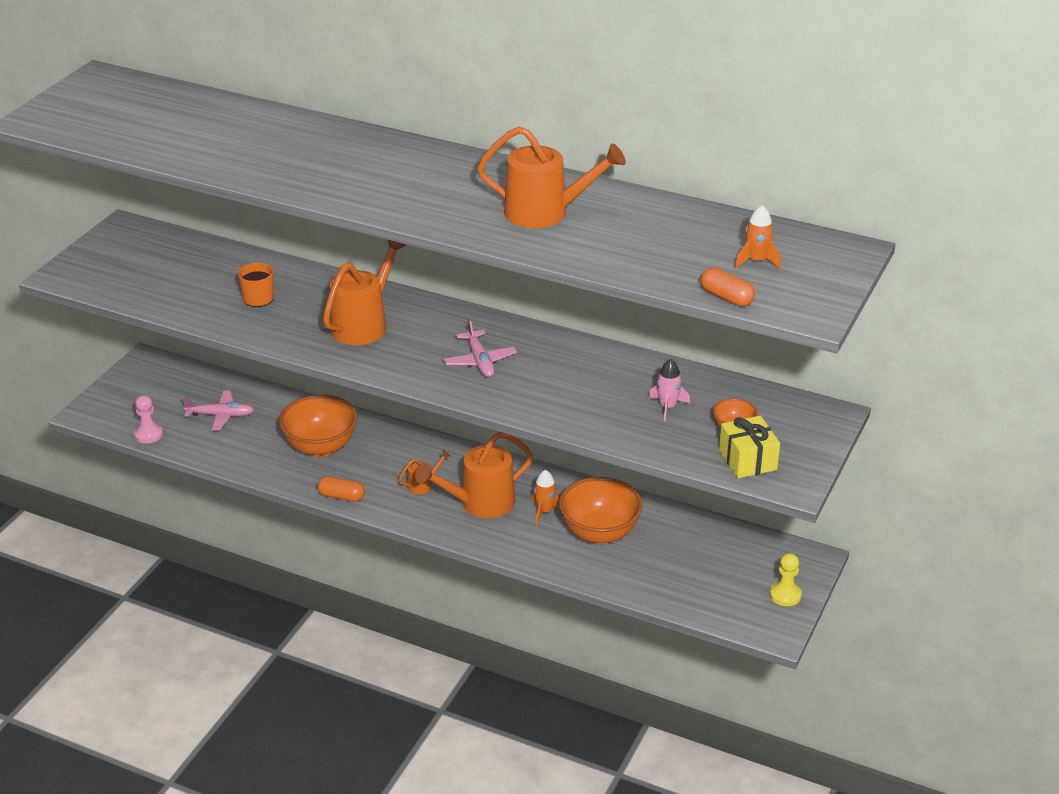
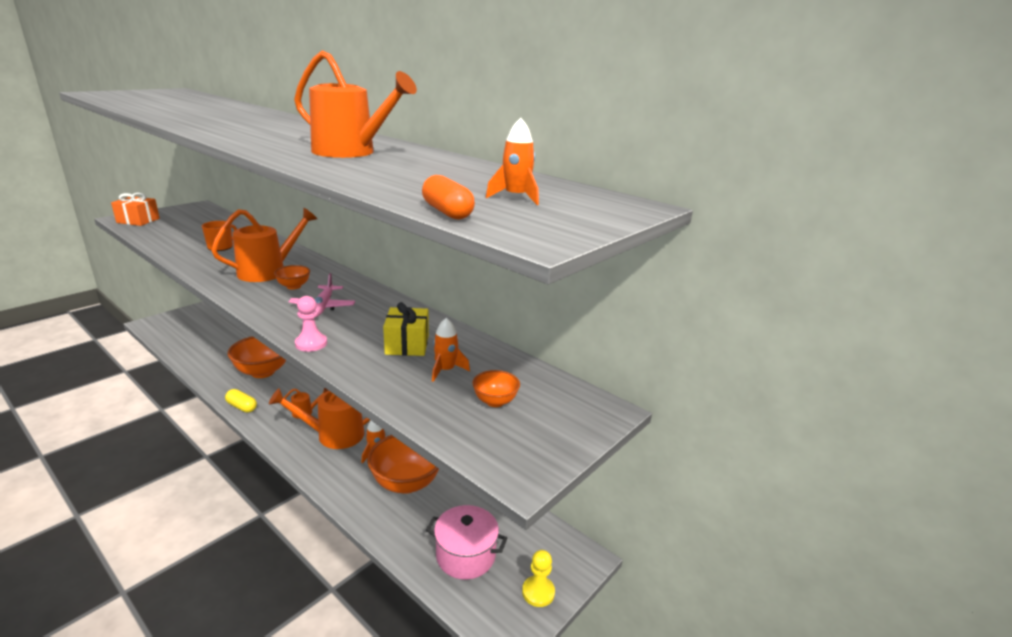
camera: 15 degrees right, 10 degrees down
pink pawn [134,395,163,444] -> pink pawn moved to [295,296,327,352]
pink plane [182,390,254,431] -> none
orange capsule [317,476,365,501] -> yellow capsule [225,389,257,413]
pink rocket [648,359,690,422] -> orange rocket [432,318,470,382]
yellow gift [719,416,780,478] -> yellow gift moved to [383,302,429,356]
none -> orange gift [111,193,160,226]
none -> orange bowl [274,265,310,289]
none -> pink pot [426,505,507,580]

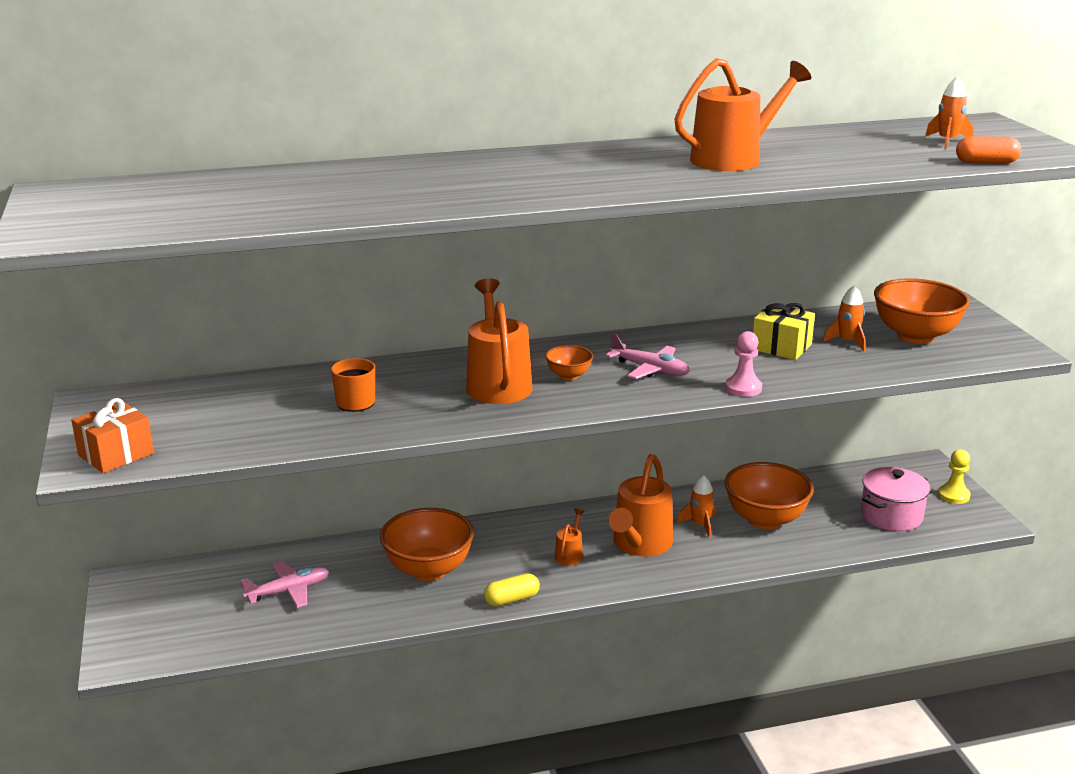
camera: 55 degrees left, 0 degrees up
orange bowl [472,370,520,407] -> orange bowl [874,278,970,344], size x2.05
none -> pink plane [241,561,329,608]

